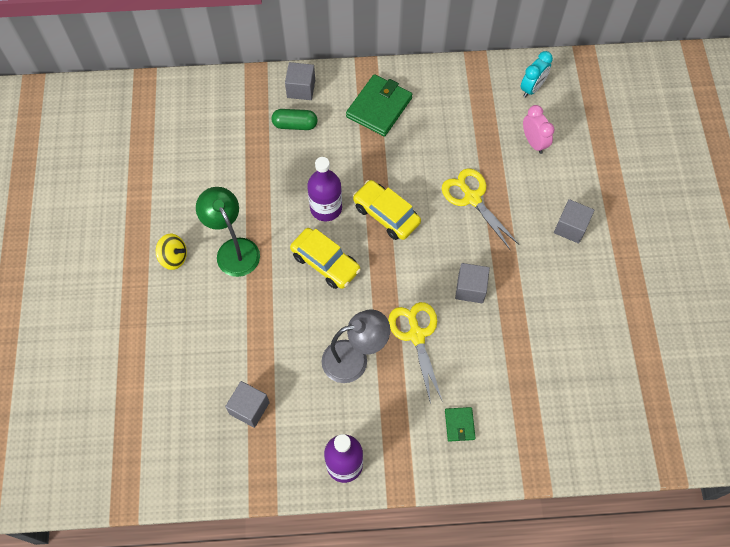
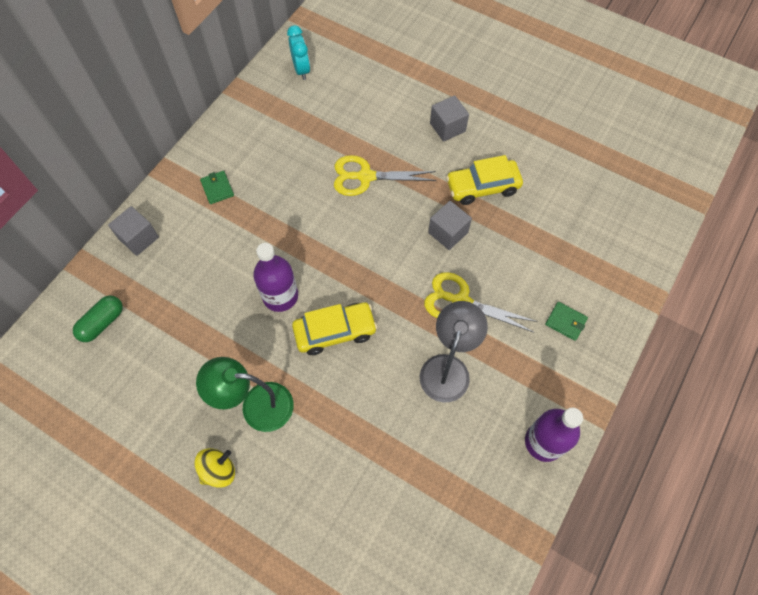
camera: 55 degrees left, 0 degrees up
grey cube [225,381,270,428] -> none
green capsule [272,109,318,130] -> green capsule moved to [73,296,123,342]
green wallet [346,74,412,136] -> green wallet [200,171,234,204], size x0.50
yellow car [353,180,421,240] -> yellow car moved to [446,155,523,205]
pink clock [523,105,554,154] -> none

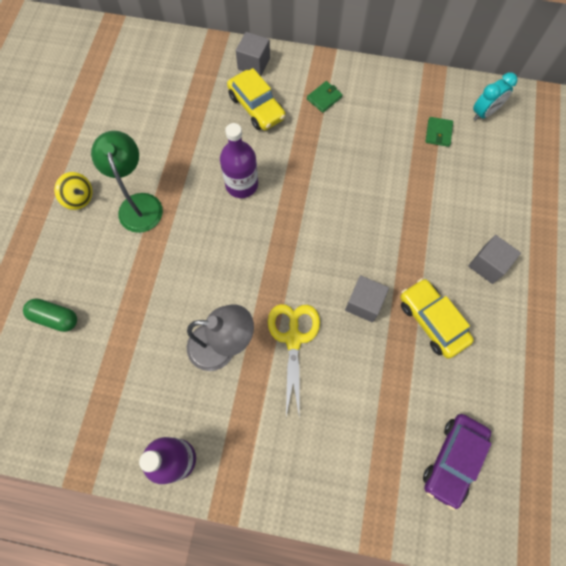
camera: 70 degrees right, 5 degrees up
green capsule [73,296,123,342] -> green capsule moved to [23,298,77,332]
yellow car [292,302,378,355] -> yellow car moved to [227,68,286,130]
yellow scissors [334,155,436,196] -> none
green wallet [545,302,588,341] -> green wallet moved to [425,117,453,147]
none -> purple car [423,414,492,511]

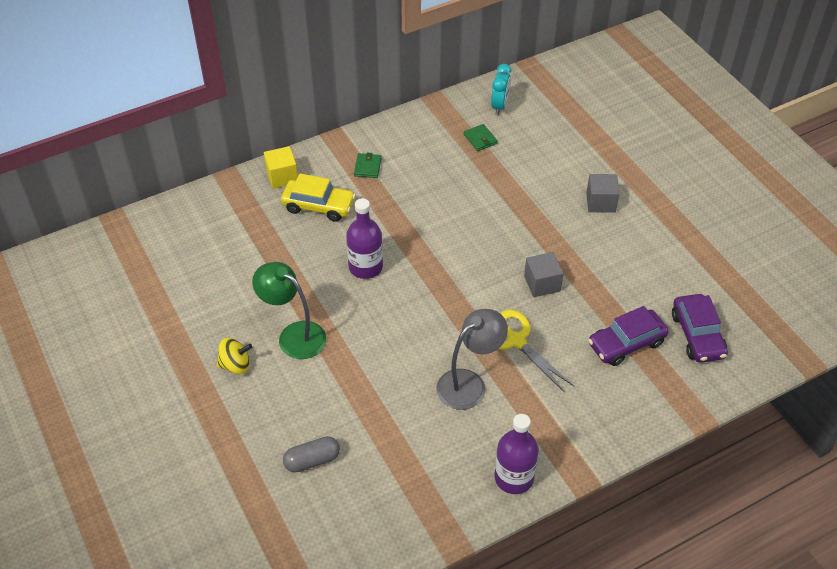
camera: 40 degrees left, 20 degrees down
green capsule [23,298,77,332] -> grey capsule [283,436,340,473]
grey cube [236,32,270,76] -> yellow cube [264,146,298,189]
yellow car [400,278,474,359] -> none
none -> purple car [588,306,669,366]

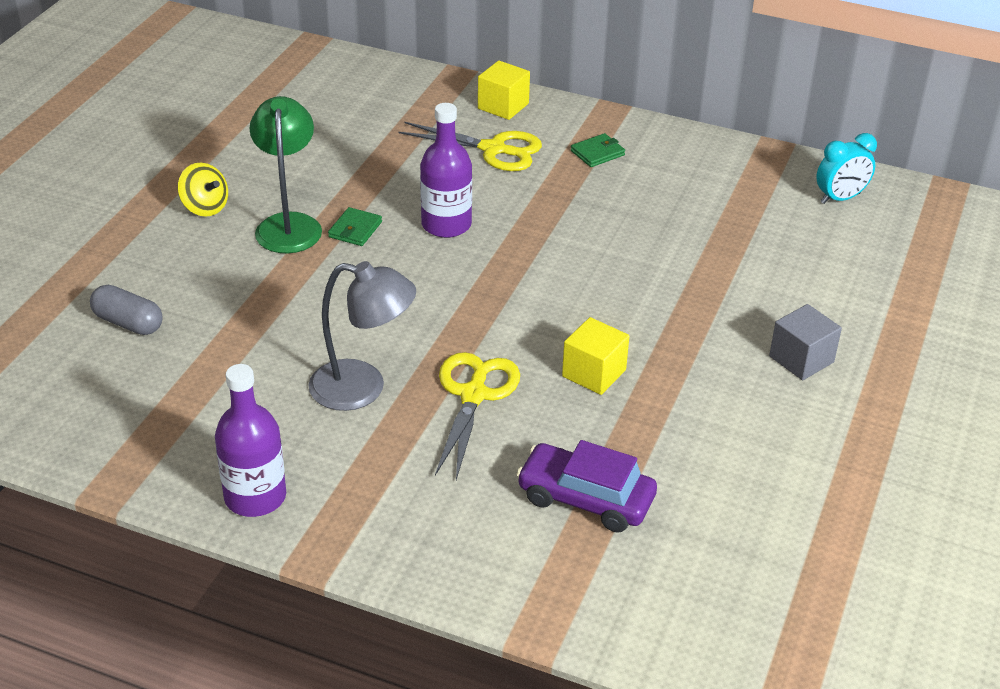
camera: 50 degrees right, 10 degrees down
yellow car [281,173,356,222] -> yellow scissors [398,122,542,171]
green wallet [464,124,497,151] -> green wallet moved to [328,207,382,246]
grey cube [524,252,563,297] -> yellow cube [562,317,629,395]
purple car [672,294,728,363] -> none

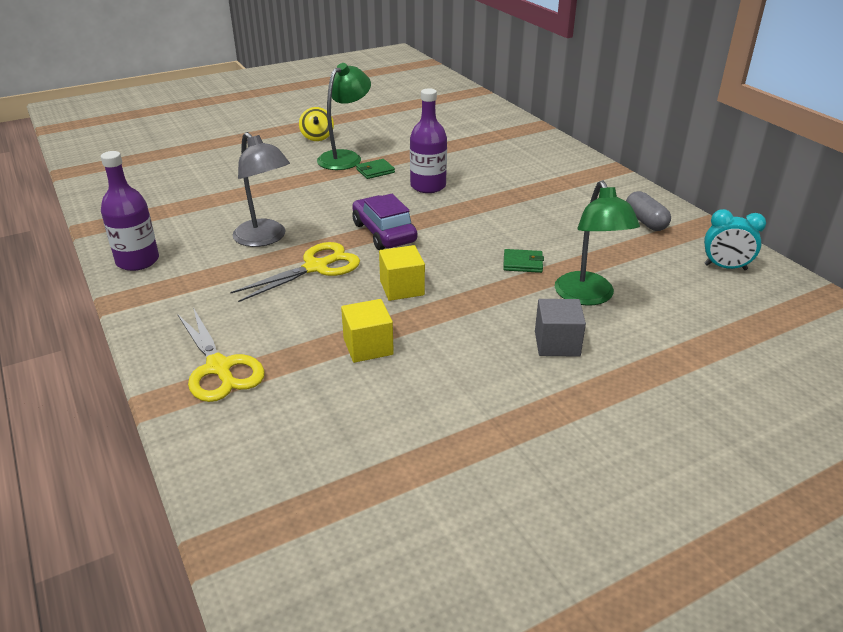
camera: 40 degrees right, 5 degrees down
grey capsule [90,285,163,335] -> grey capsule moved to [626,191,671,231]
yellow scissors [398,122,542,171] -> yellow scissors moved to [178,309,265,402]
yellow cube [478,60,530,120] -> yellow cube moved to [341,299,394,363]
purple car [516,440,657,533] -> purple car moved to [352,194,417,250]
green wallet [571,133,625,167] -> green wallet moved to [503,249,544,273]
none -> green lamp [555,180,640,306]

